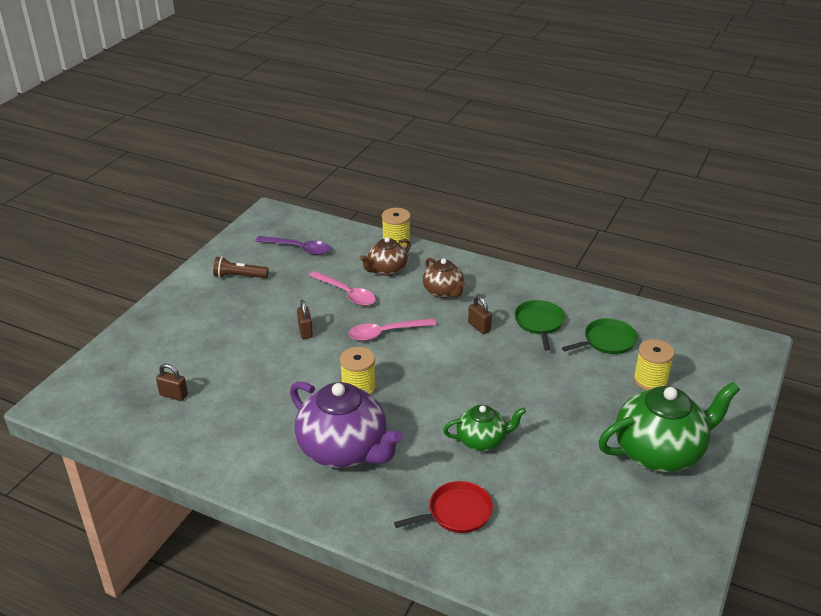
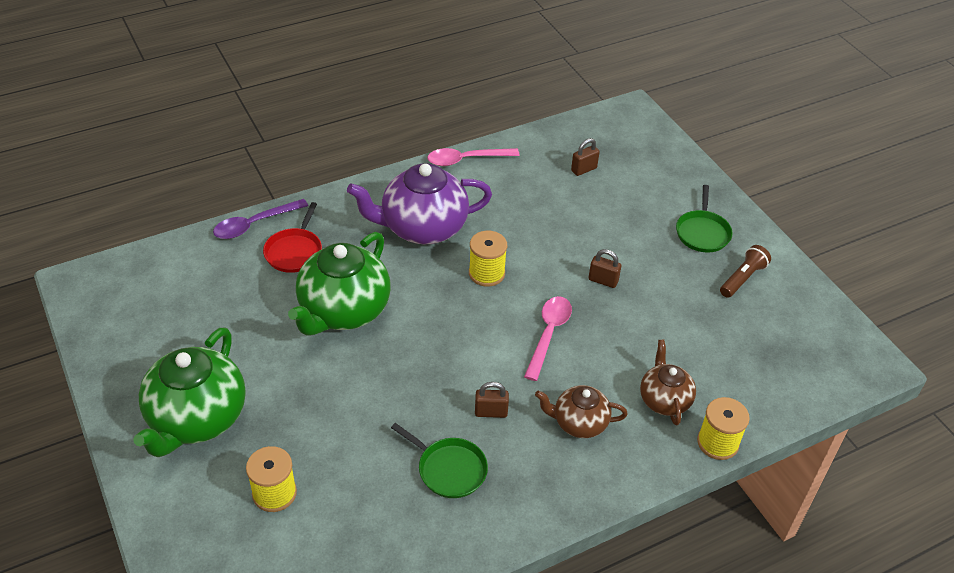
camera: 125 degrees right, 10 degrees up
purple spoon [255,236,331,255] -> purple spoon moved to [213,199,308,239]
pink spoon [309,271,376,306] -> pink spoon moved to [427,148,520,166]
green teapot [443,405,526,451] -> green teapot [288,232,390,336], size x1.80
green pan [562,318,637,354] -> green pan moved to [676,185,733,252]

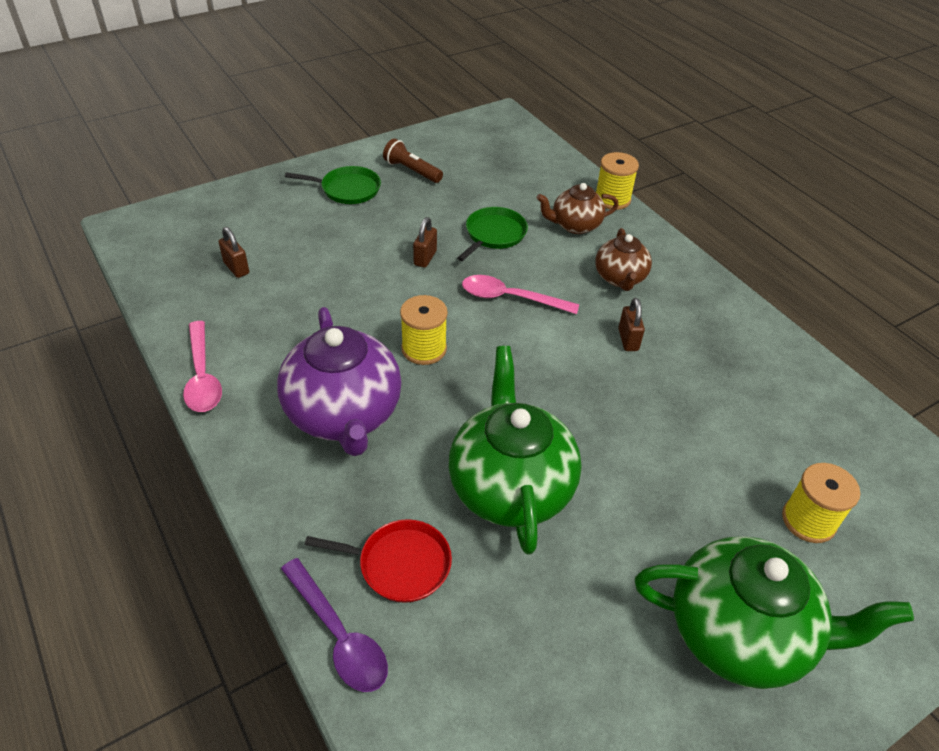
camera: 95 degrees left, 0 degrees up
green teapot [288,232,390,336] -> green teapot turned 120 degrees counterclockwise [449,346,581,555]
green pan [391,423,488,498] -> green pan moved to [457,207,528,261]

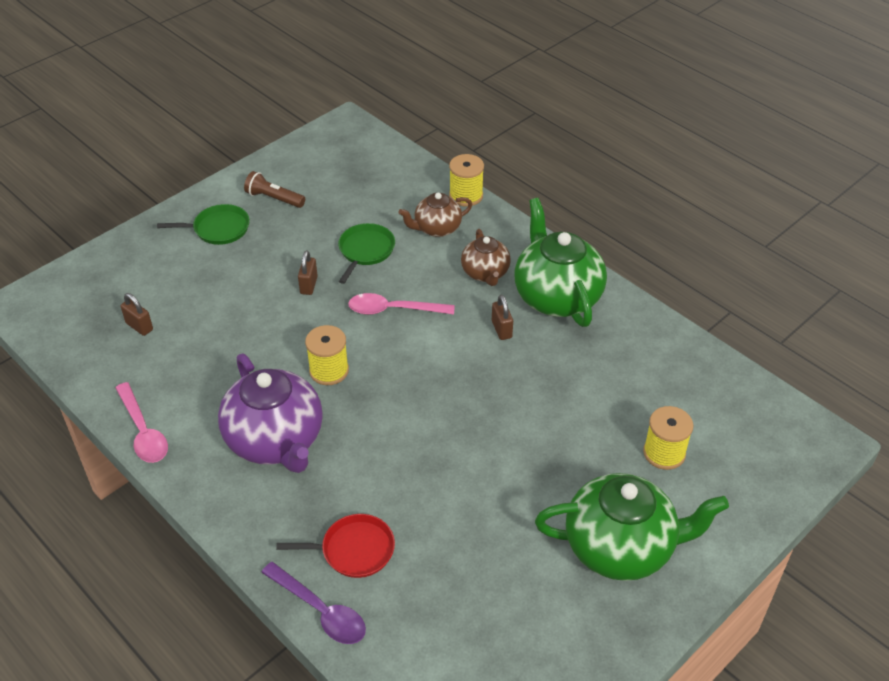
camera: 10 degrees left, 0 degrees up
green teapot [449,346,581,555] -> green teapot moved to [514,198,607,327]

